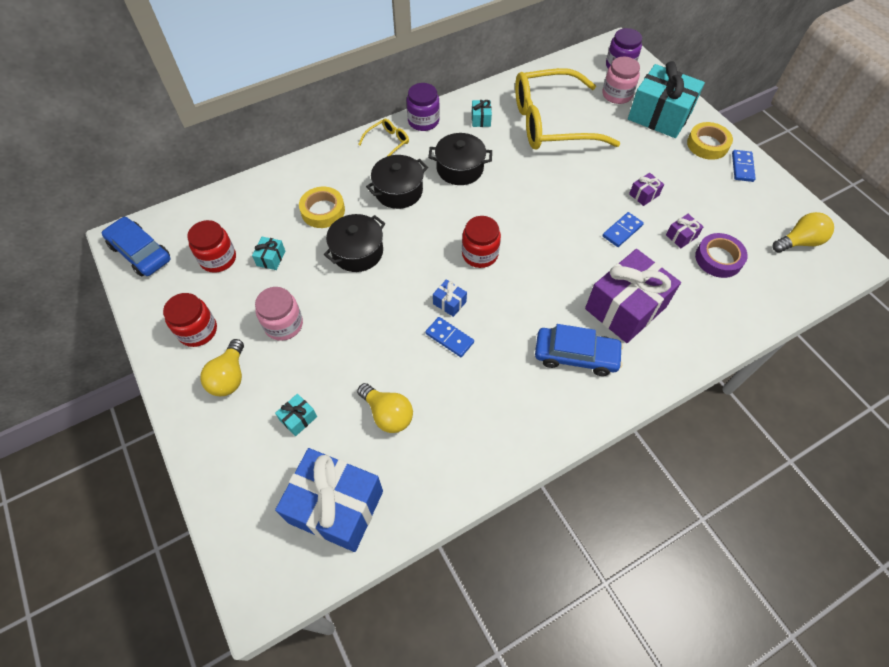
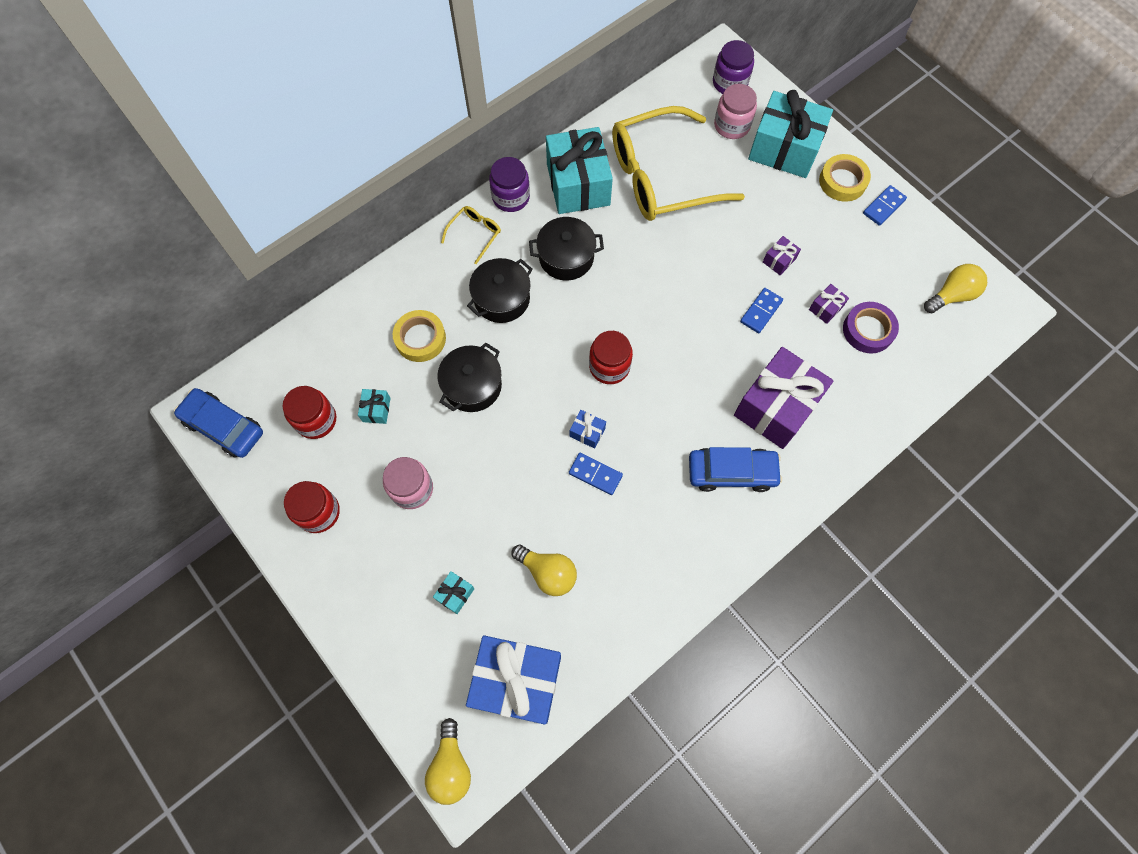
camera: 10 degrees left, 10 degrees up
yellow light bulb [200,339,244,396] -> yellow light bulb moved to [425,718,471,805]
turquoise gift [472,100,492,127] -> turquoise gift [546,127,613,214], size x2.43
blue domino [732,150,756,182] -> blue domino turned 45 degrees clockwise [863,185,907,226]

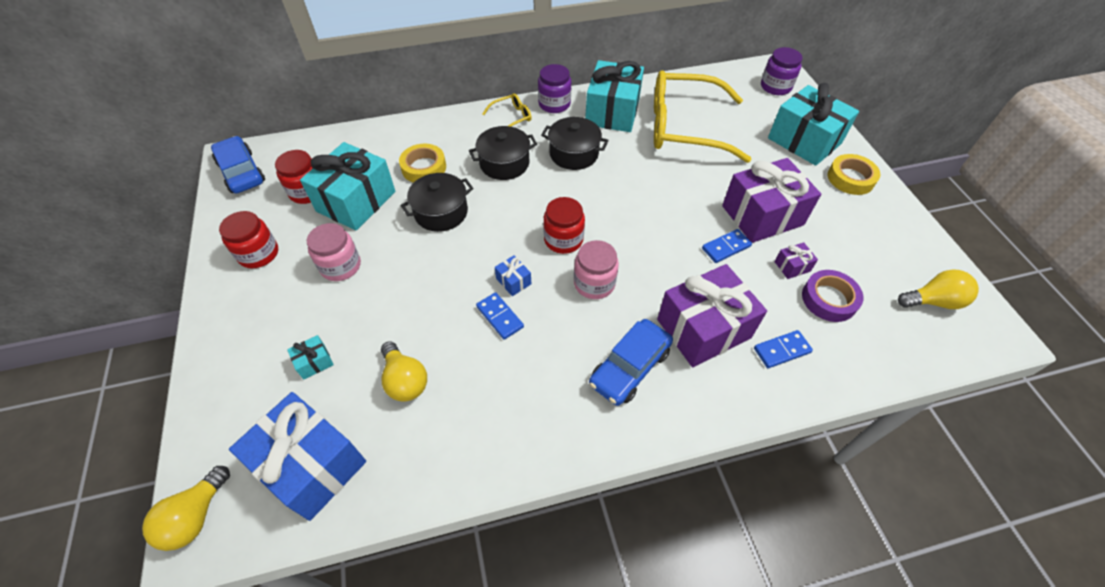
camera: 25 degrees right, 15 degrees down
turquoise gift [358,389,390,424] -> turquoise gift [300,142,396,231], size x2.43
blue car [689,447,782,492] -> blue car turned 105 degrees clockwise [589,319,673,406]
pink jar [714,84,757,139] -> pink jar moved to [574,240,619,299]
purple gift [763,236,801,275] -> purple gift [722,158,821,243], size x2.43
blue domino [863,185,907,226] -> blue domino moved to [754,330,813,368]

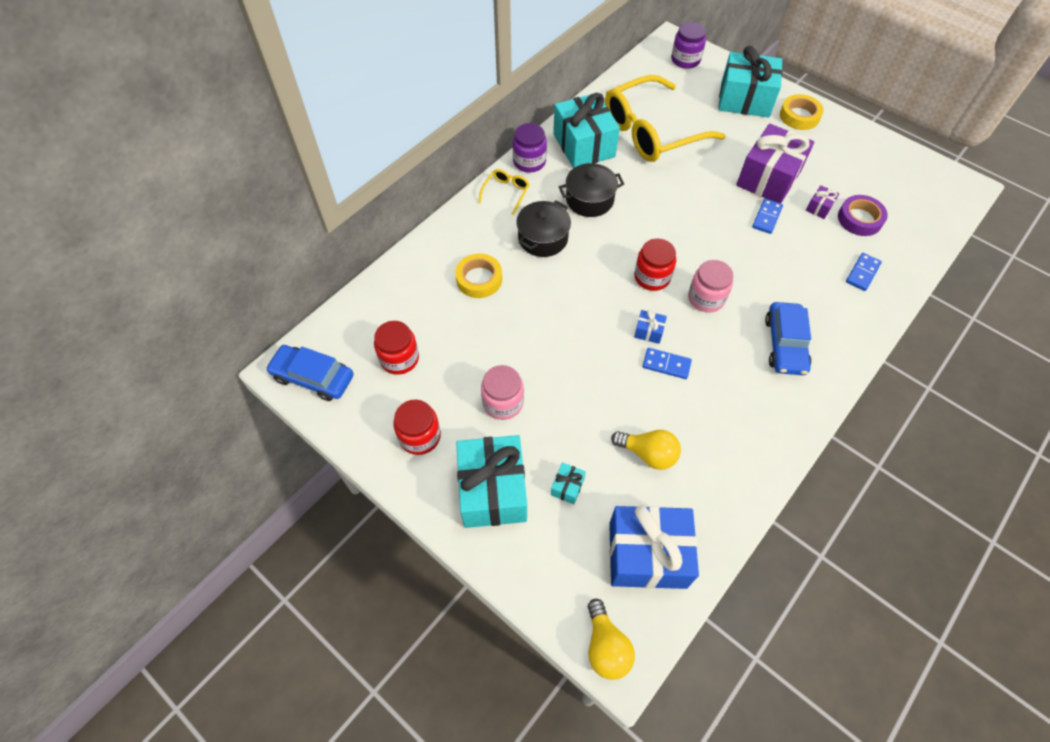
camera: 35 degrees left, 5 degrees up
turquoise gift [300,142,396,231] -> turquoise gift moved to [456,435,527,528]
black pot [401,173,473,232] -> none
purple gift [657,264,767,367] -> none
yellow light bulb [898,269,979,309] -> none

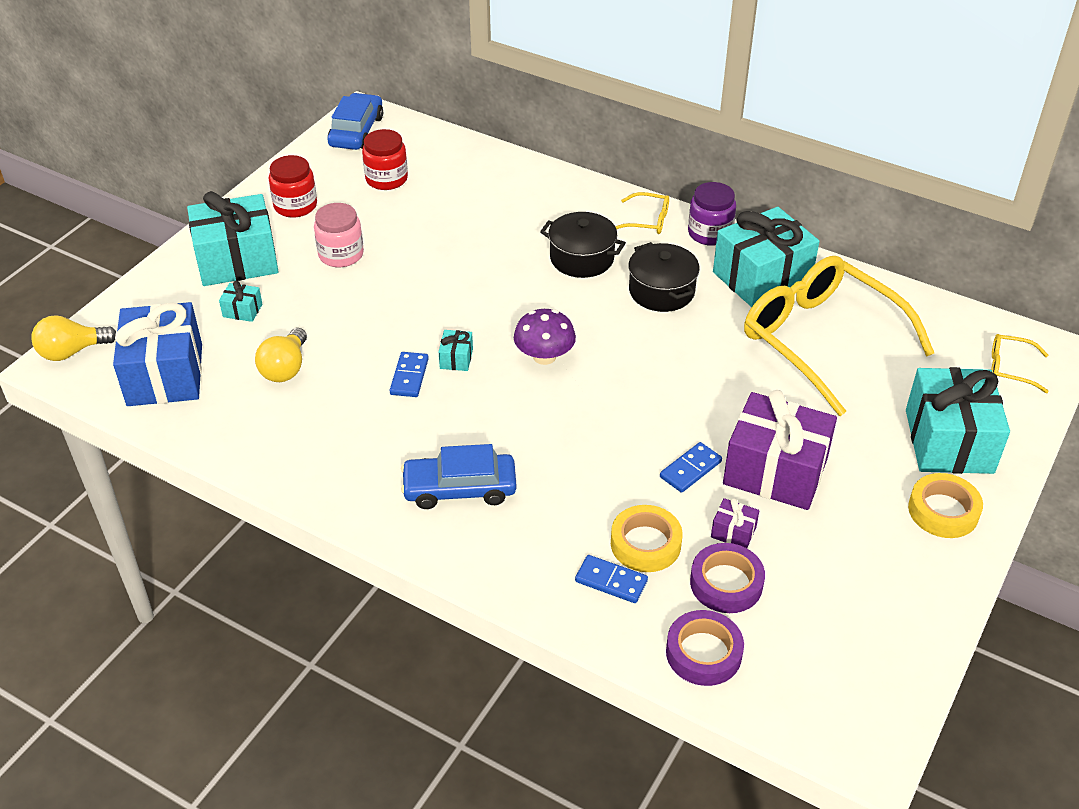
camera: 80 degrees right, 15 degrees down
yellow tape [455,253,502,298] -> yellow tape moved to [611,505,683,572]
red jar [634,238,676,291] -> purple mushroom [514,309,576,365]
blue gift [634,310,667,344] -> turquoise gift [439,330,473,371]
purple jar [671,22,706,69] -> yellow glasses [991,334,1049,393]
pink jar [688,260,733,312] -> none
blue domino [752,198,783,234] -> blue domino turned 60 degrees counterclockwise [660,442,722,493]
none -> purple tape [666,610,744,686]

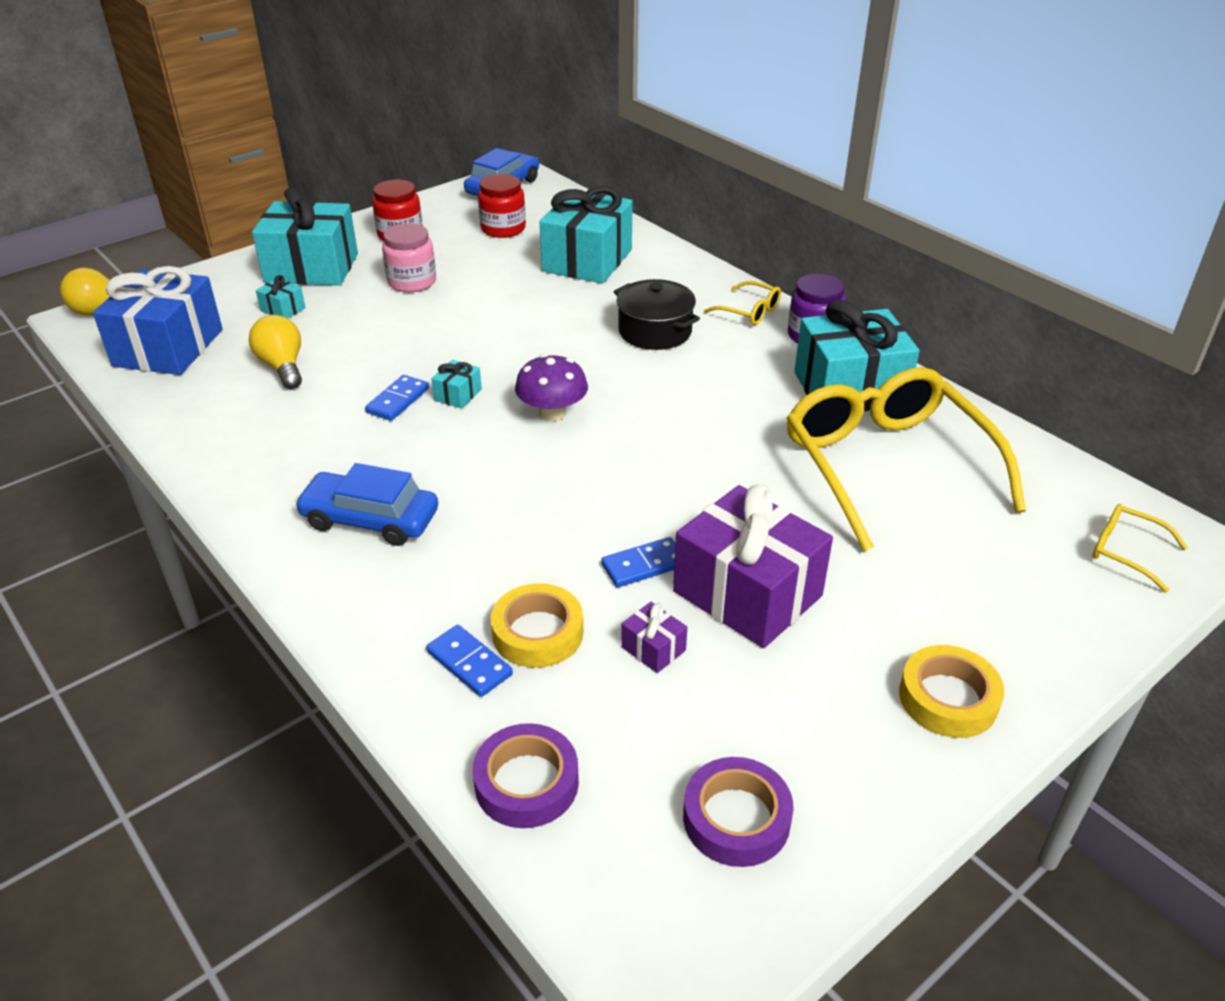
camera: 20 degrees right, 5 degrees down
yellow light bulb [255,328,307,382] -> yellow light bulb turned 120 degrees clockwise [249,315,302,389]
black pot [628,242,700,312] -> none
purple tape [690,543,765,613] -> purple tape moved to [683,757,794,867]
turquoise gift [906,367,1010,474] -> turquoise gift moved to [540,186,633,284]

